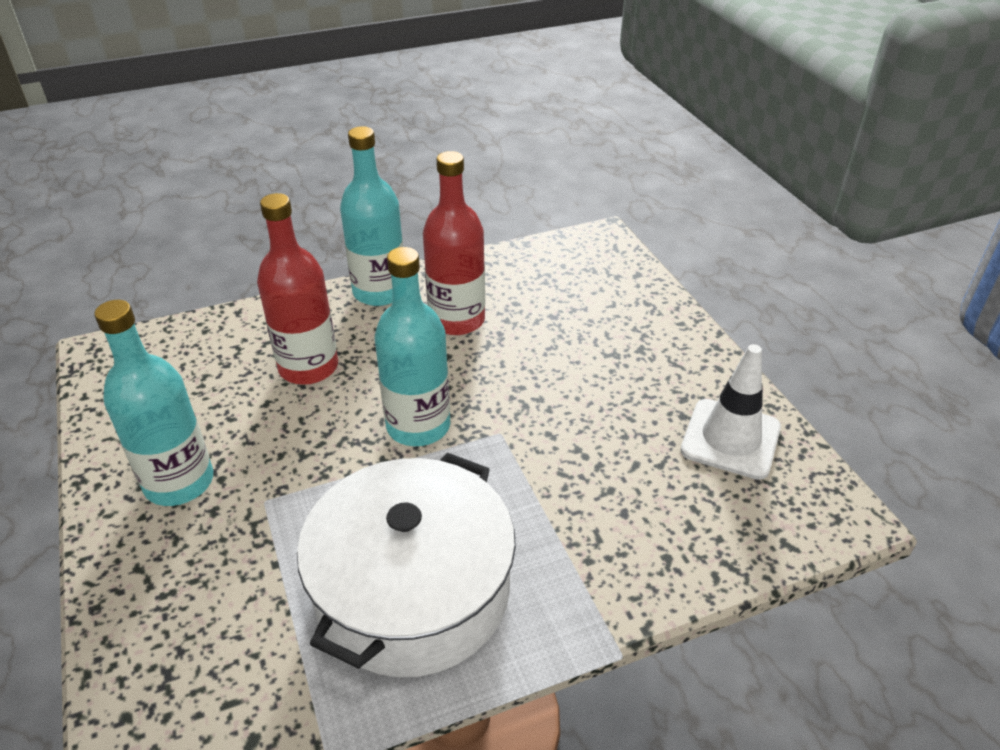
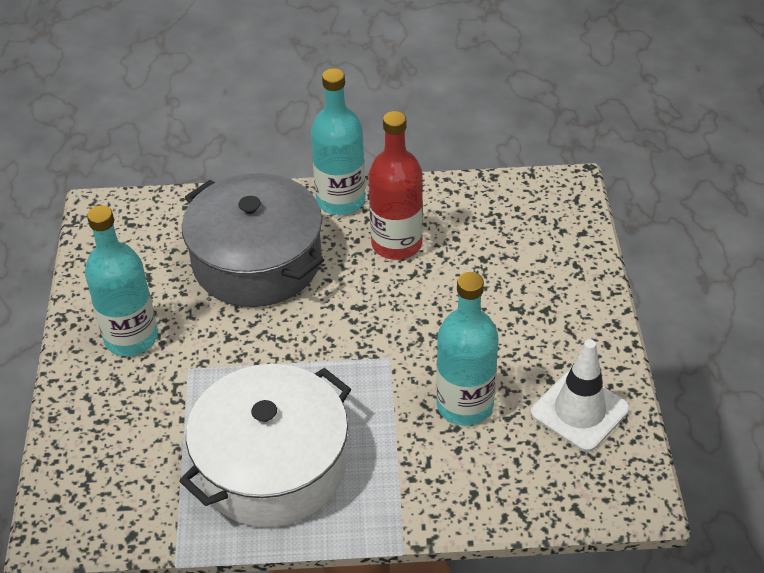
camera: 20 degrees right, 5 degrees up
red bottle [257,193,338,385] -> grey pot [182,173,324,307]
turquoise bottle [375,247,450,446] -> turquoise bottle moved to [436,272,498,426]

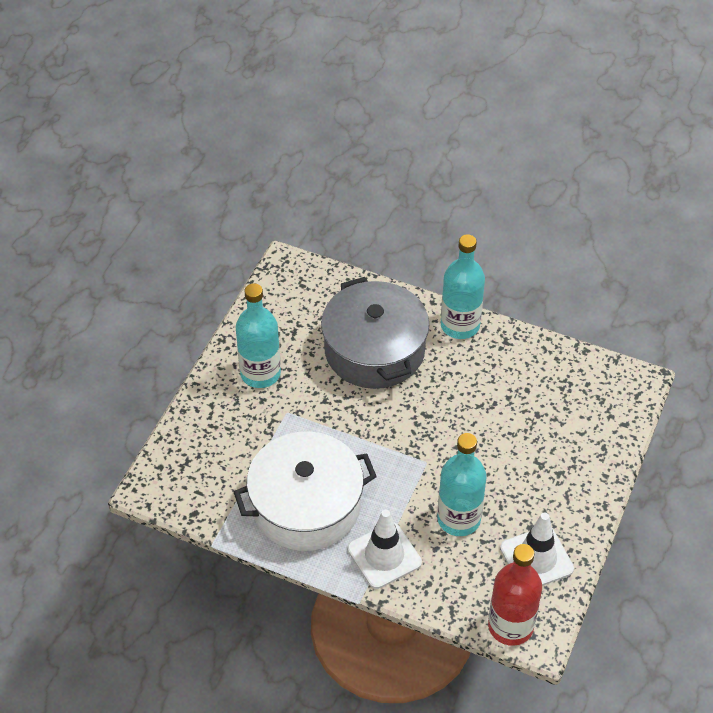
camera: 25 degrees right, 5 degrees up
red bottle [369,111,423,260] -> red bottle moved to [488,544,542,646]
none -> white traffic cone [347,510,422,589]

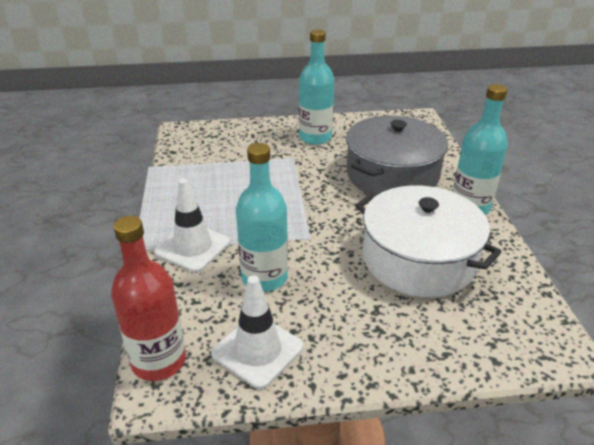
camera: 60 degrees right, 15 degrees down
white pot [234,431,377,551] -> white pot moved to [355,185,501,297]

